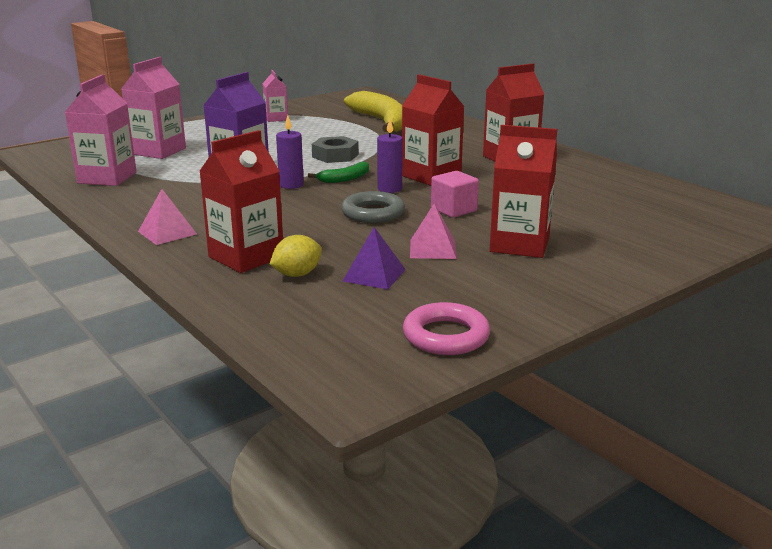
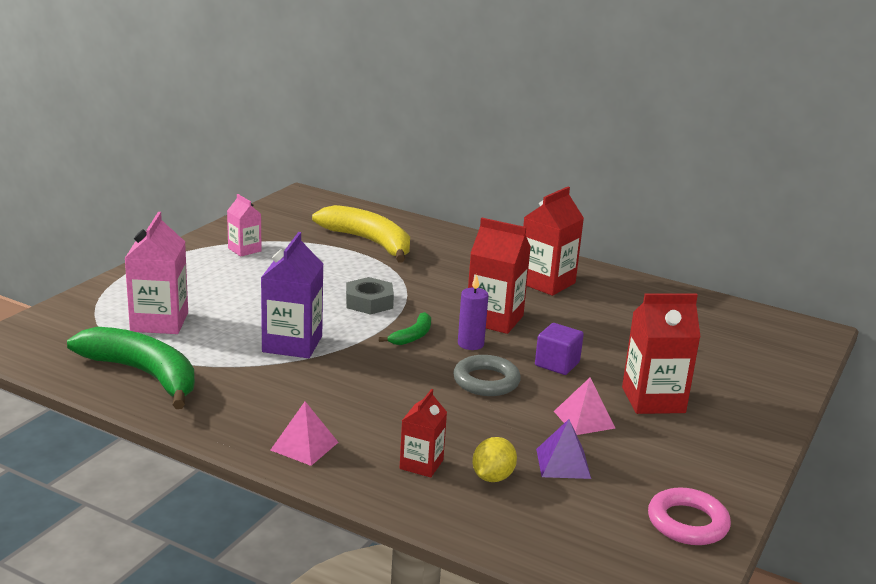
camera: 25 degrees left, 0 degrees up
pink carton [65,74,137,186] -> green banana [67,327,195,409]
red carton [199,130,283,273] -> red carton [400,389,447,477], size x0.59
purple candle [276,115,304,189] -> none
pink cube [431,171,479,218] -> purple cube [535,323,584,375]

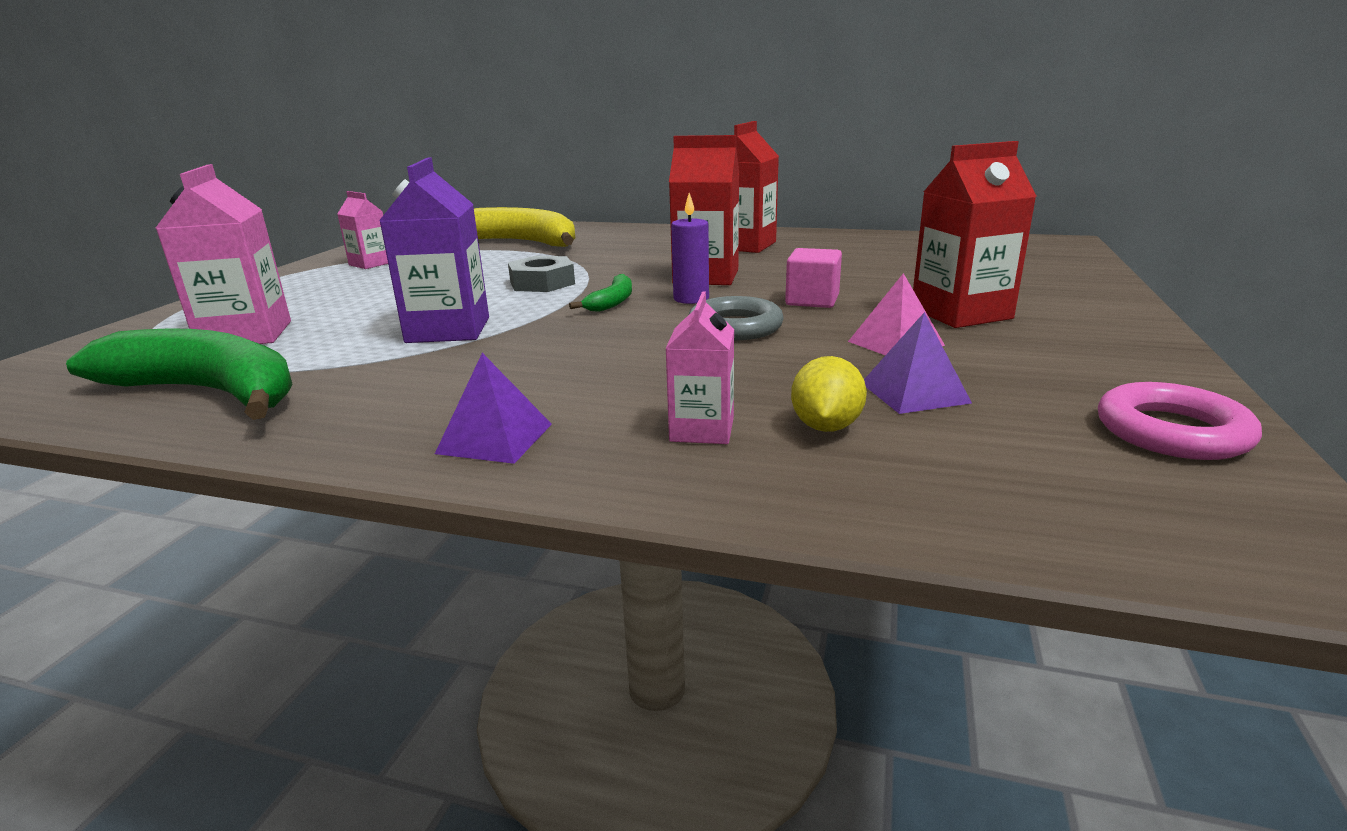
camera: 10 degrees left, 0 degrees up
pink pyramid [271,402,339,466] -> purple pyramid [435,353,552,464]
red carton [400,389,447,477] -> pink carton [665,292,734,444]
purple cube [535,323,584,375] -> pink cube [785,248,842,308]

